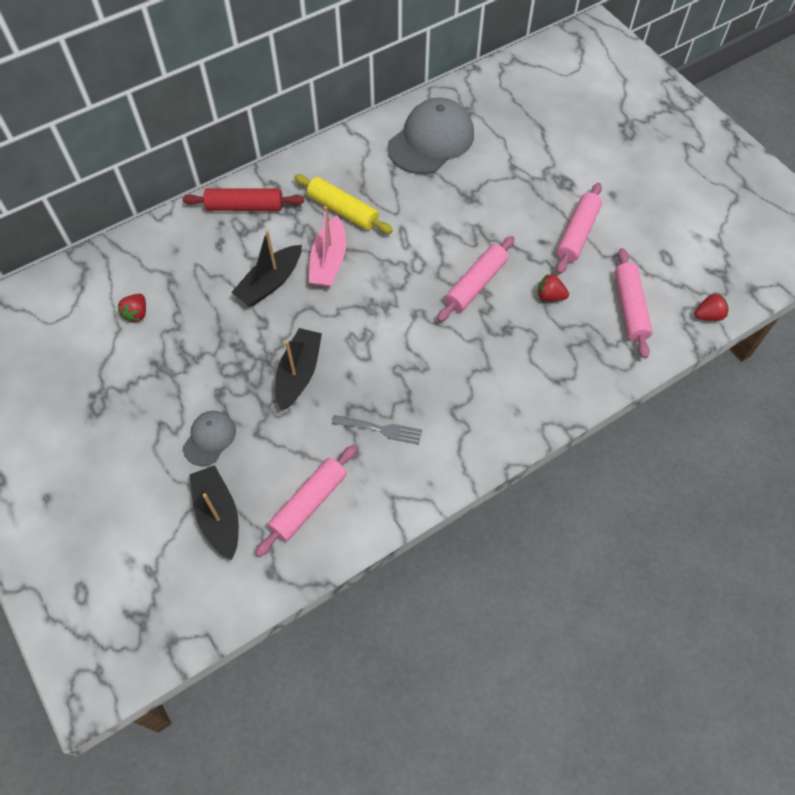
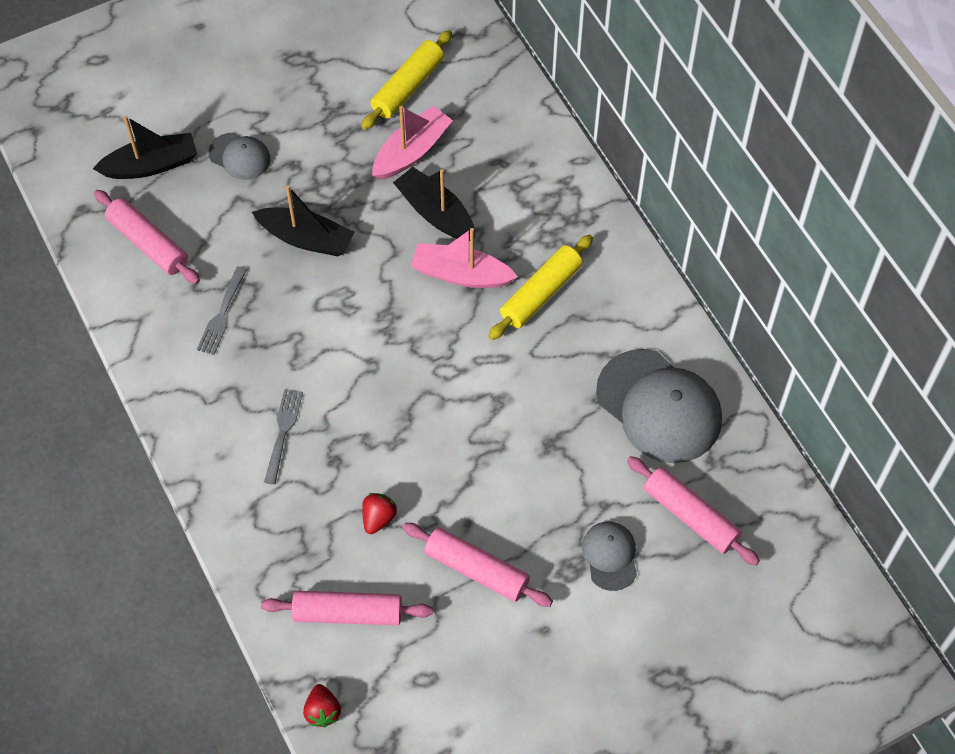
camera: 95 degrees right, 0 degrees up
red strawberry [118,294,146,323] -> yellow rolling pin [361,30,452,130]
red rolling pin [183,188,304,211] -> none
pink rolling pin [437,236,515,322] -> pink rolling pin moved to [627,456,760,565]
none -> grey fork [264,389,303,485]
none -> pink boat [372,106,453,180]
none -> grey cap [582,522,637,591]

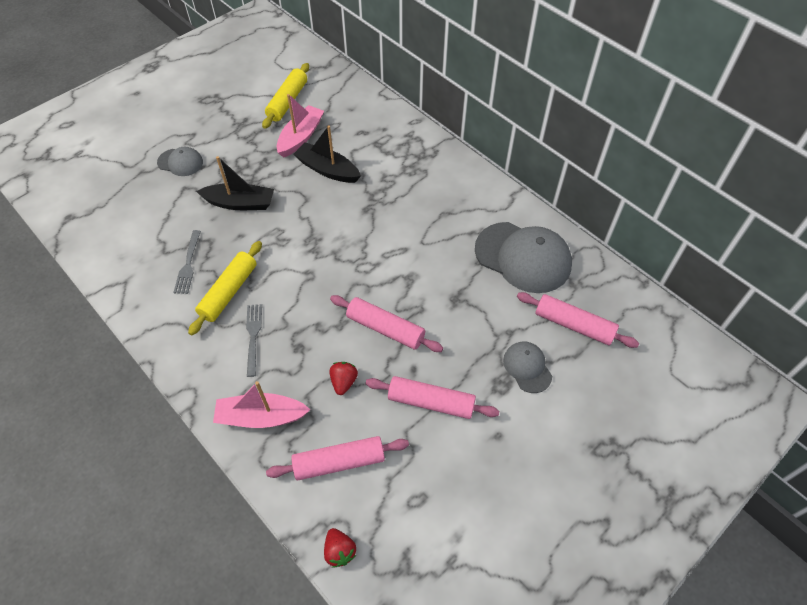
camera: 15 degrees left, 5 degrees down
black boat [93,116,197,179] -> none
pink rolling pin [94,190,200,284] -> pink rolling pin moved to [330,295,443,352]
pink boat [411,228,518,288] -> pink boat moved to [213,381,311,428]
yellow rolling pin [488,235,593,340] -> yellow rolling pin moved to [188,241,262,335]

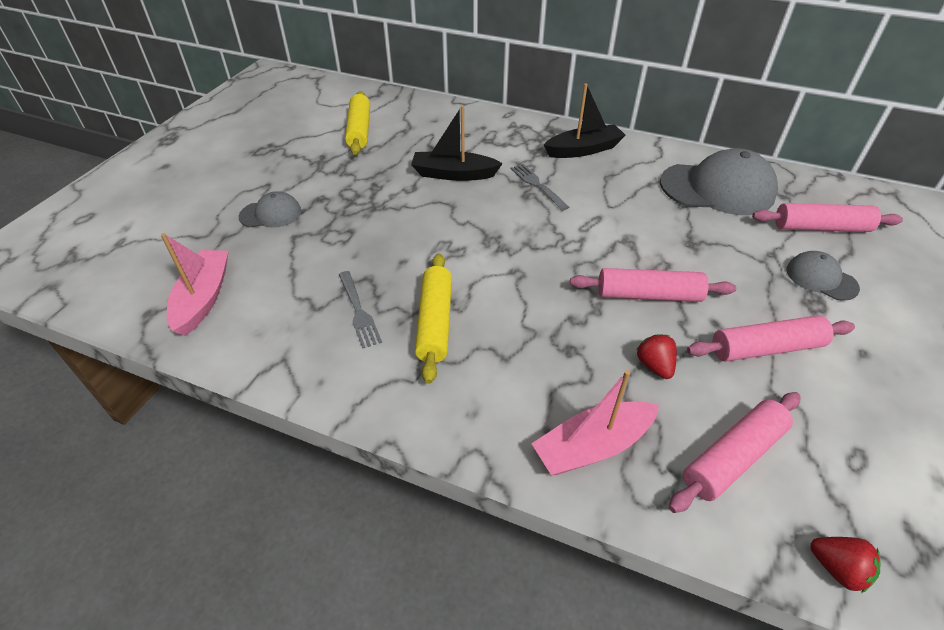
camera: 25 degrees left, 10 degrees down
black boat [196,156,274,210] -> black boat moved to [544,83,626,158]
grey fork [246,304,262,377] -> grey fork moved to [511,164,569,211]
pink boat [277,94,324,158] -> pink boat moved to [161,233,229,336]

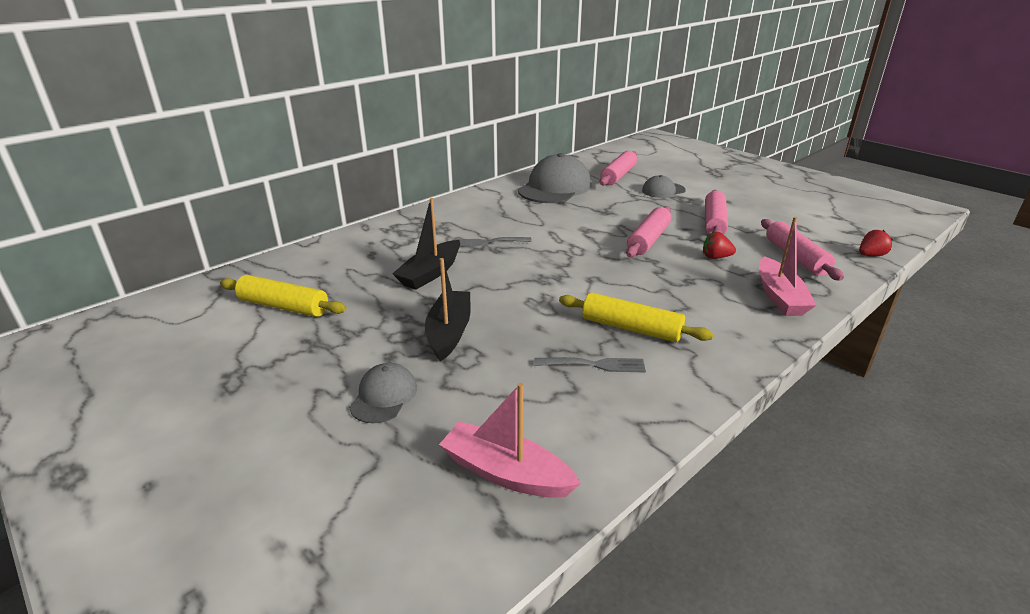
camera: 65 degrees left, 15 degrees down
black boat [544,83,626,158] -> black boat moved to [425,258,471,362]

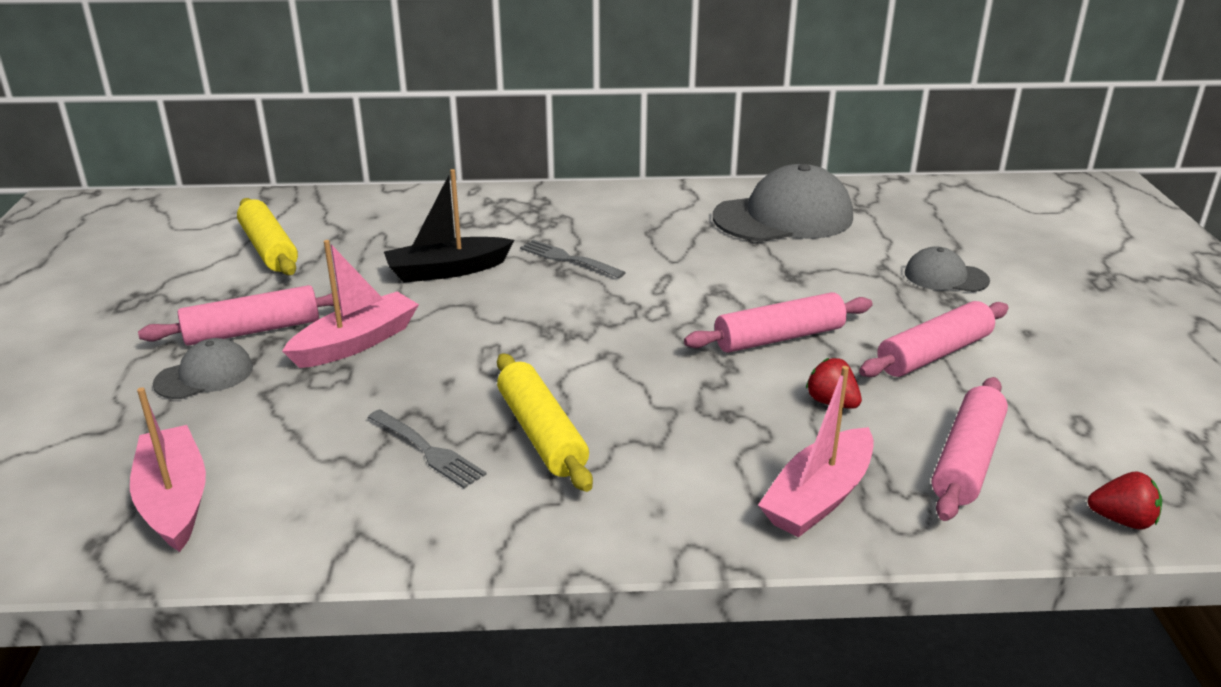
camera: 40 degrees right, 0 degrees up
black boat [425,258,471,362] -> pink boat [282,240,419,368]
pink rolling pin [600,151,637,185] -> pink rolling pin moved to [138,285,340,346]

